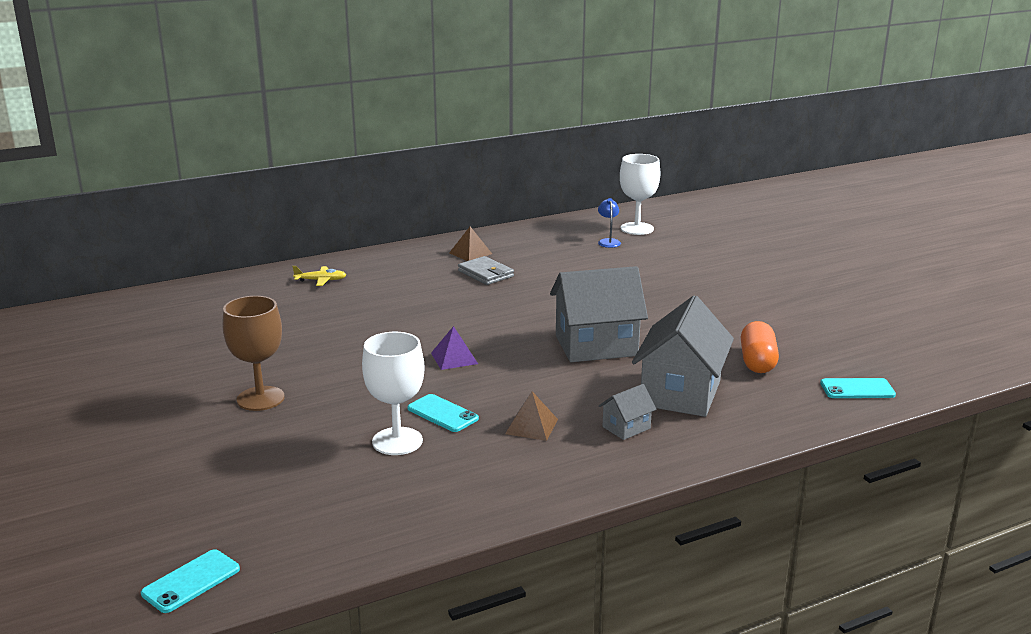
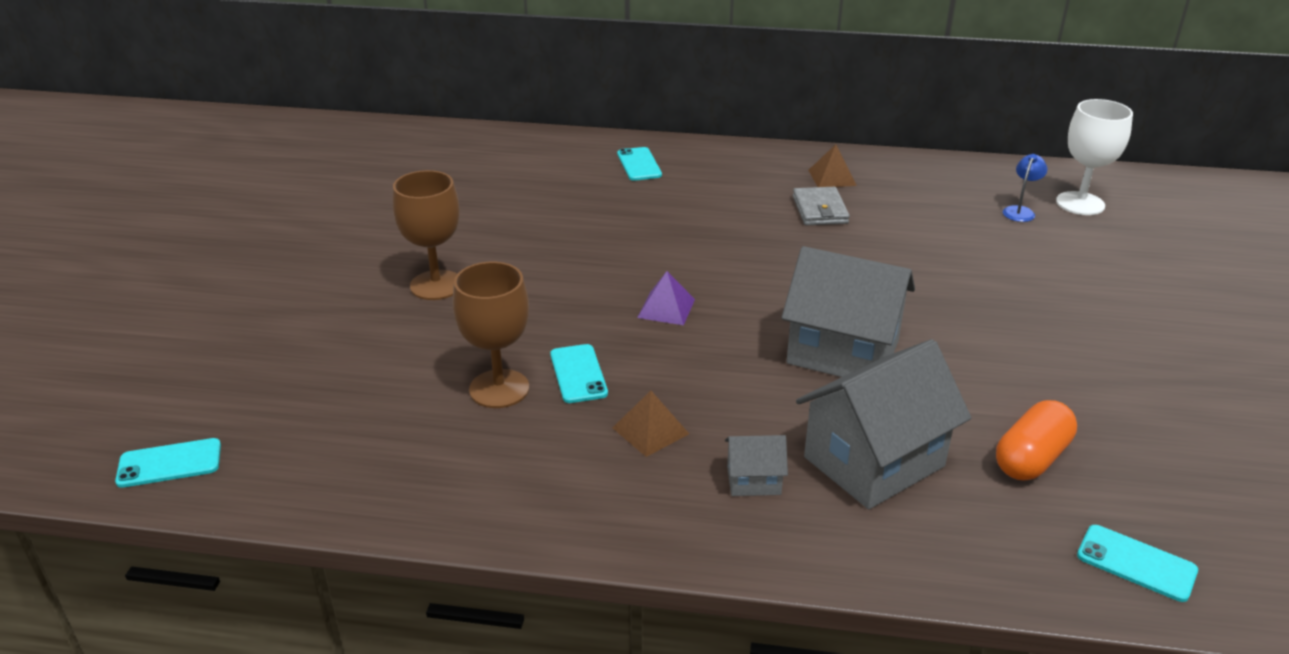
camera: 35 degrees right, 10 degrees up
yellow plane [293,266,346,286] -> turquoise phone [617,147,662,181]
white goblet [362,332,425,455] -> brown goblet [453,262,529,408]

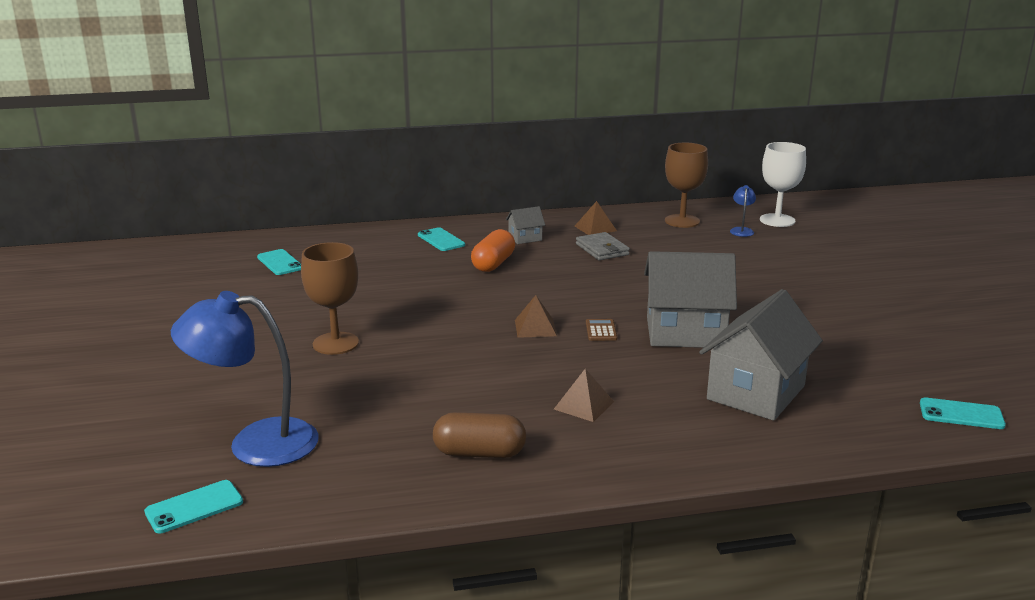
camera: 20 degrees left, 10 degrees down
brown goblet [453,262,529,408] -> brown goblet moved to [665,143,708,228]
turquoise phone [550,344,608,403] -> turquoise phone moved to [257,249,301,275]
purple pyramid [637,271,695,325] -> brown pyramid [515,295,557,338]
grey house [725,435,788,496] -> grey house moved to [506,206,545,244]
orange capsule [996,400,1077,480] -> orange capsule moved to [471,229,515,272]
none -> blue lamp [171,291,319,467]
none -> brown capsule [433,412,526,458]
none -> brown calculator [586,319,617,341]

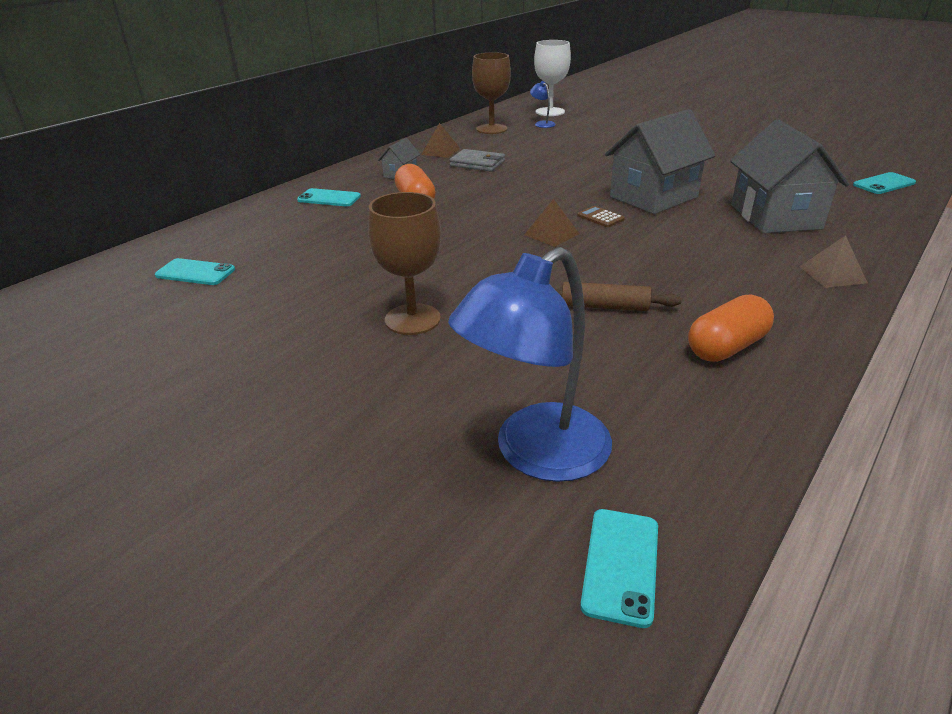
camera: 40 degrees left, 10 degrees up
brown capsule [433,412,526,458] -> orange capsule [688,294,774,362]
brown pyramid [554,369,614,422] -> brown pyramid moved to [799,235,868,288]
none -> brown rolling pin [555,282,681,311]

